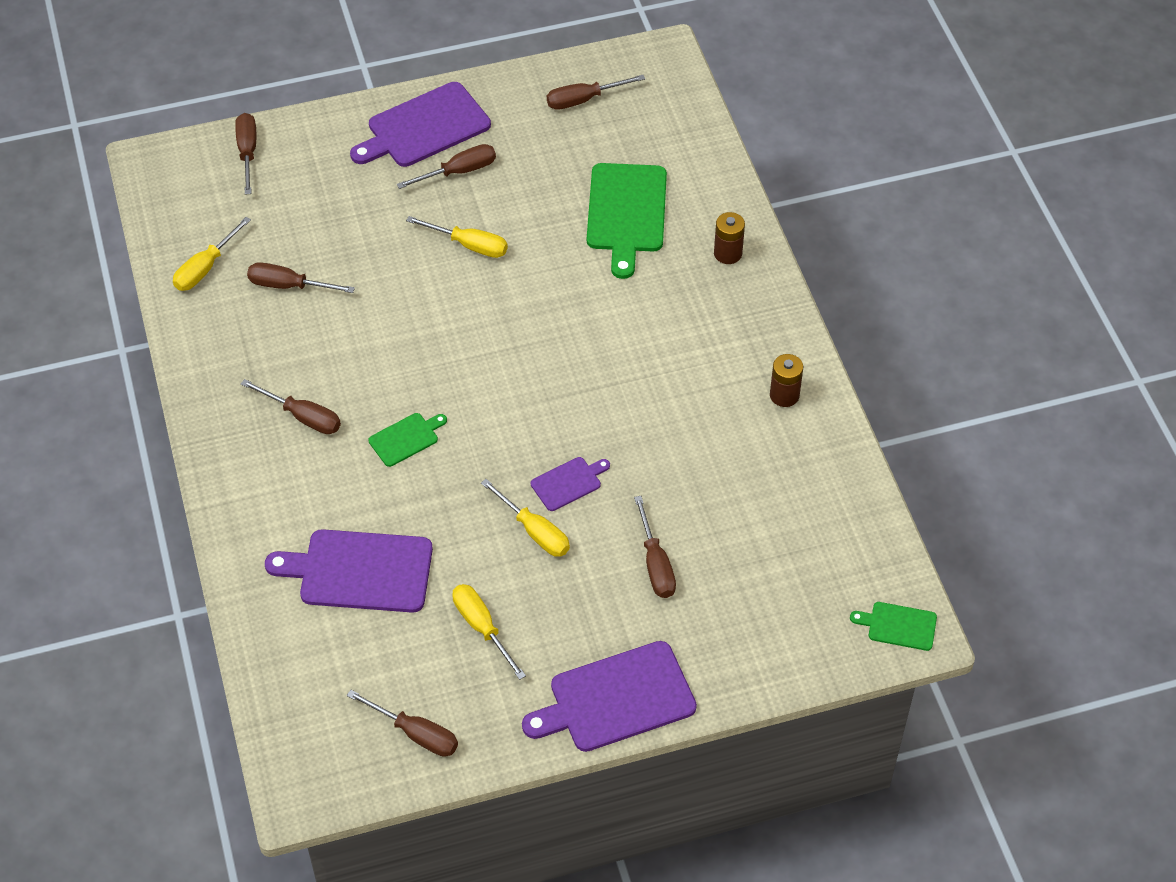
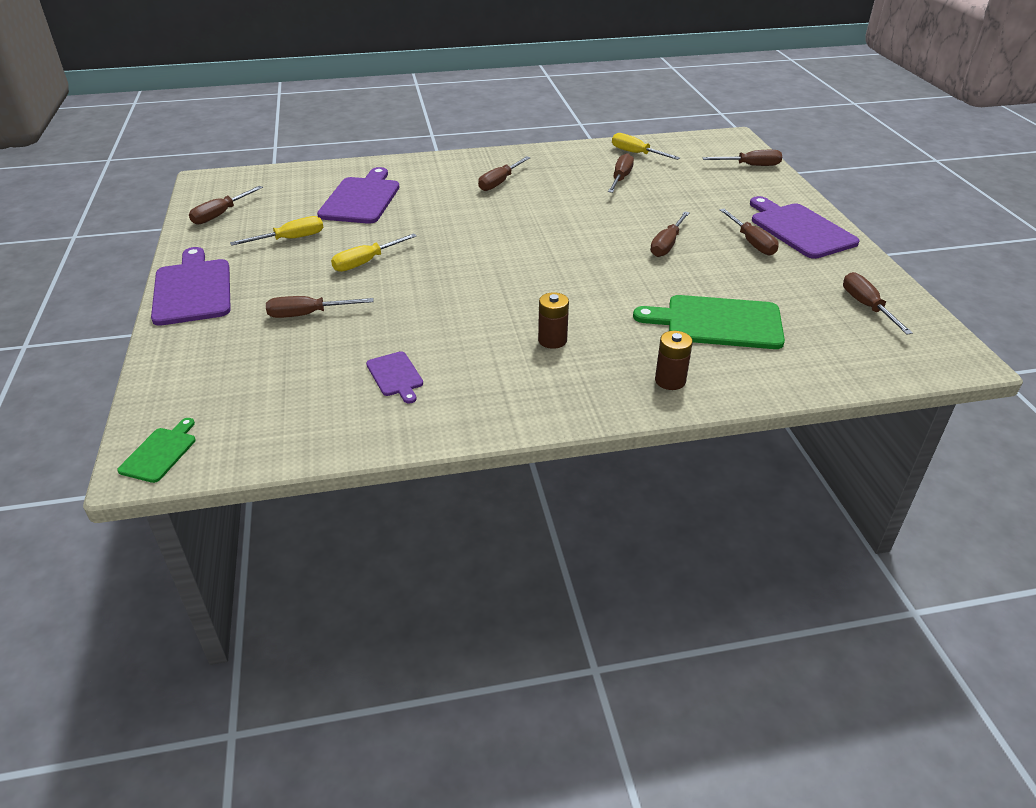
camera: 95 degrees right, 15 degrees down
green cutting board [368,413,447,467] -> none
yellow screwdriver [406,216,508,258] -> brown screwdriver [650,211,690,257]
purple cutting board [531,457,610,511] -> purple cutting board moved to [366,351,423,404]
brown battery [770,354,803,407] -> brown battery moved to [538,292,569,349]

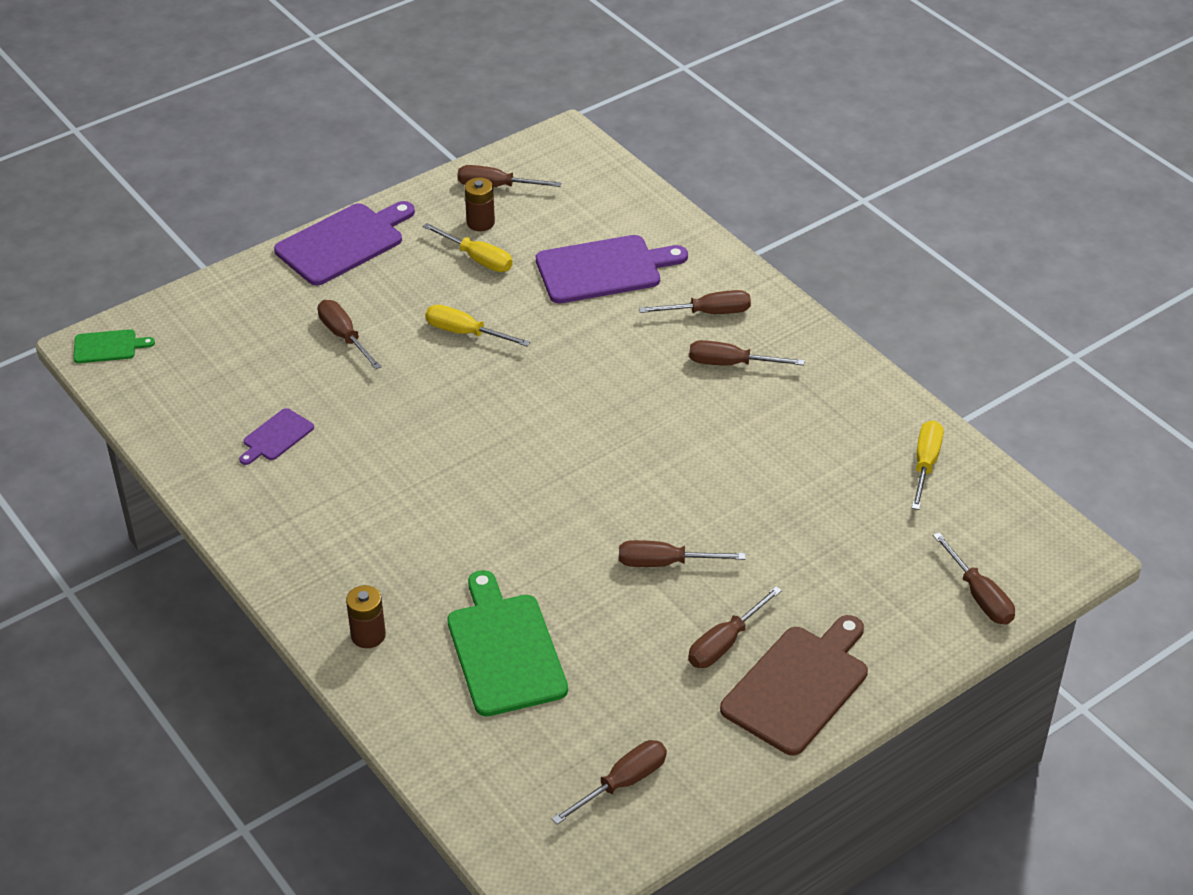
camera: 65 degrees right, 5 degrees up
brown battery [538,292,569,349] -> brown battery moved to [465,177,495,231]
brown screwdriver [608,153,634,193] -> brown screwdriver moved to [639,290,751,314]
purple cutting board [750,196,860,259] -> brown cutting board [720,615,868,756]

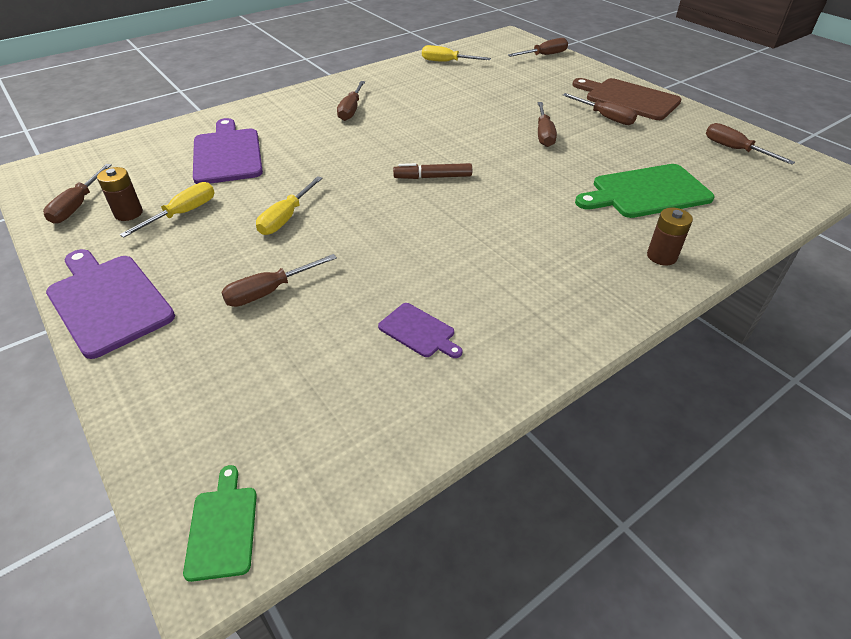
camera: 90 degrees left, 0 degrees up
brown screwdriver [639,290,751,314] -> none
none -> brown marker [393,163,472,179]

